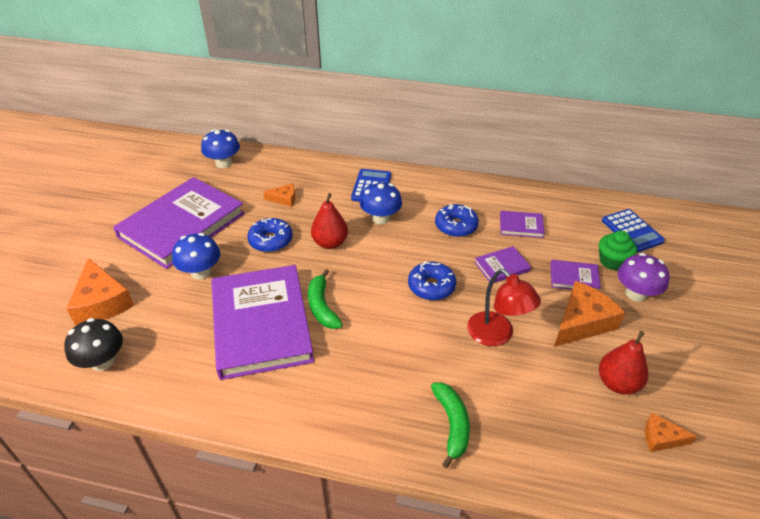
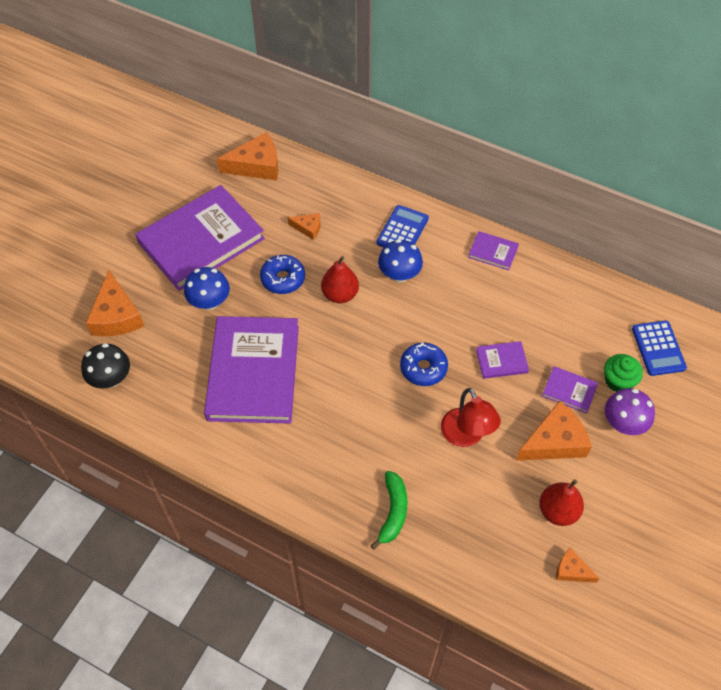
camera: 15 degrees right, 15 degrees up
blue mushroom [201,130,240,168] -> orange cheese [217,132,278,180]
green banana [308,269,343,329] -> none
blue donut [435,204,479,237] -> none
purple book [500,211,545,238] -> purple book moved to [468,231,519,271]

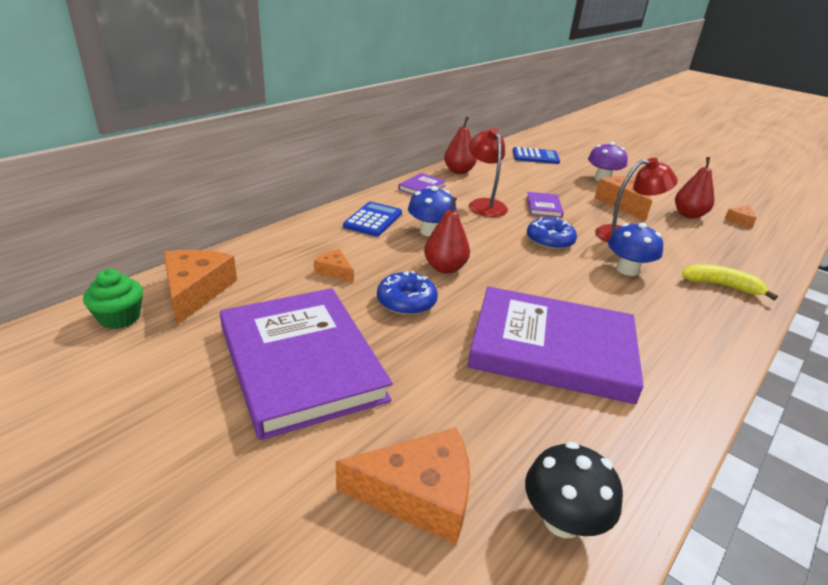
camera: 80 degrees left, 25 degrees down
blue mushroom [184,267,230,310] -> blue mushroom moved to [608,223,663,276]
orange cheese [288,213,321,240] -> orange cheese turned 75 degrees counterclockwise [314,249,354,283]
green banana [371,471,407,549] -> yellow banana [682,264,778,300]
blue calculator [377,205,429,247] -> blue calculator turned 75 degrees clockwise [343,202,402,236]
purple book [542,366,598,414] -> none
green cupcake [604,354,643,392] -> green cupcake moved to [83,269,143,329]
none -> red pear [444,117,477,174]
none -> red lamp [469,128,508,217]

